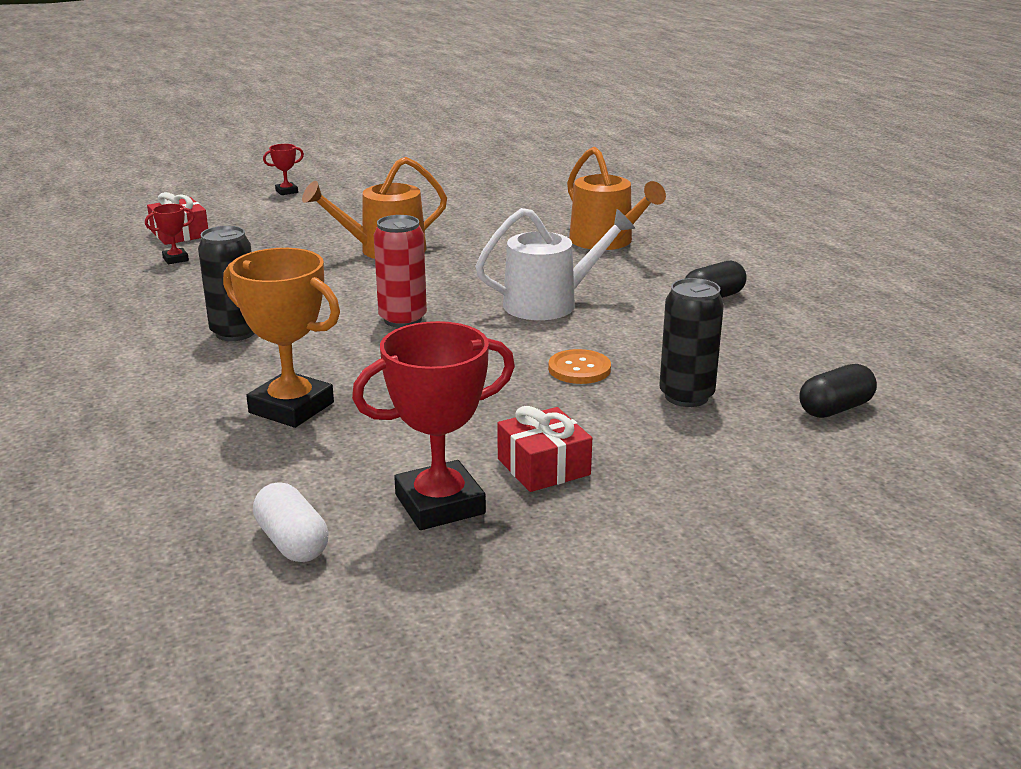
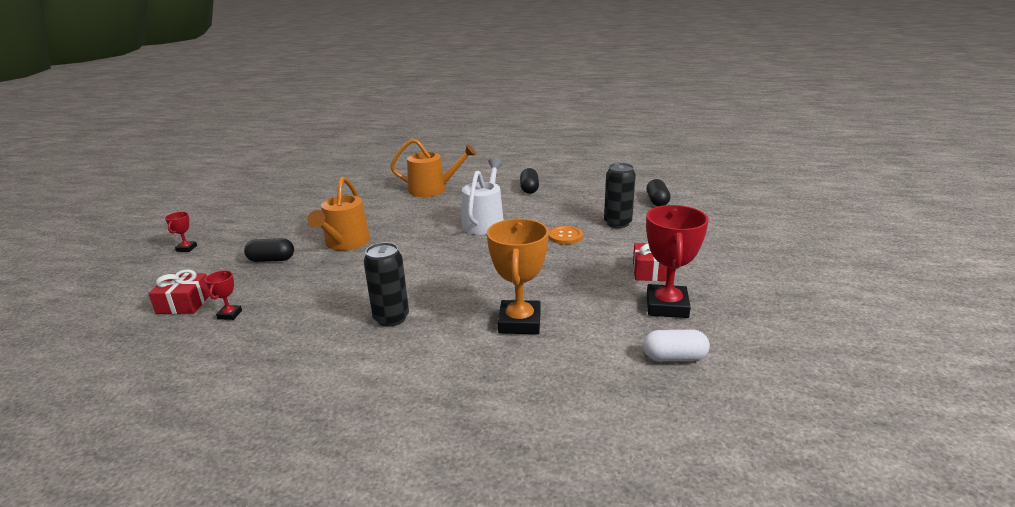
camera: 55 degrees left, 0 degrees up
orange trophy [223,248,340,428] -> orange trophy turned 60 degrees counterclockwise [487,219,549,334]
red can [374,215,427,328] -> none
none -> black capsule [244,238,294,262]

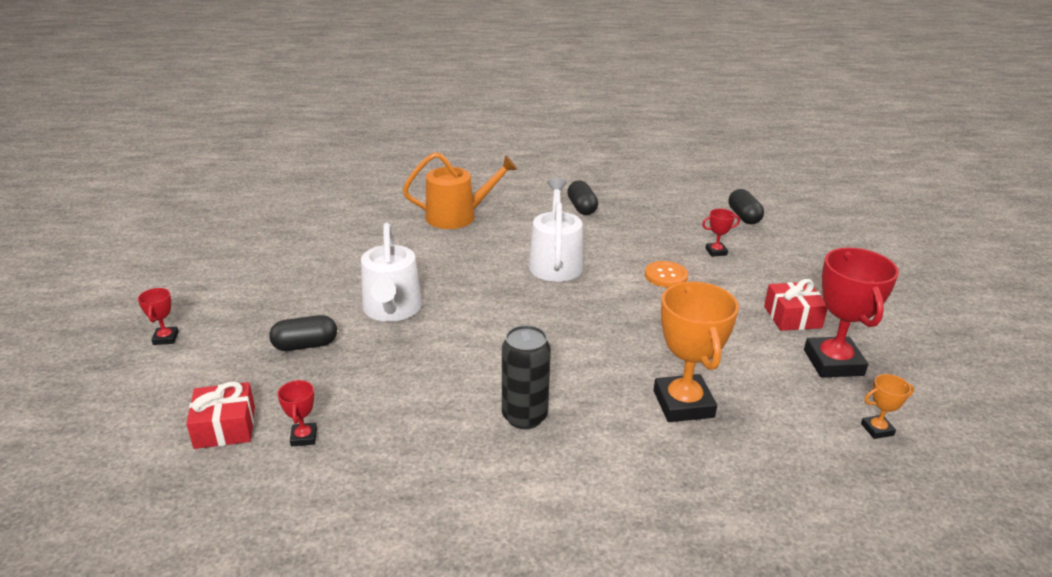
camera: 15 degrees left, 5 degrees up
orange watering can [307,177,370,250] -> white watering can [361,223,422,322]
black can [604,163,636,228] -> red trophy [702,209,740,257]
white capsule [643,330,710,361] -> orange trophy [861,374,914,439]

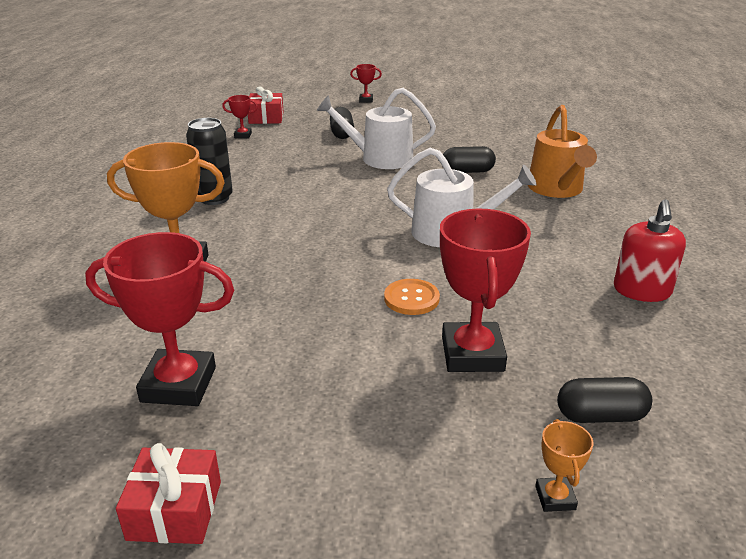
camera: 100 degrees right, 0 degrees up
black capsule [567,180,598,215] -> black capsule moved to [443,146,496,173]
red trophy [702,209,740,257] -> red trophy [440,208,531,372], size x2.19
red gift [764,279,828,331] -> red gift moved to [116,443,221,544]
orange trophy [861,374,914,439] -> orange trophy moved to [535,419,593,512]
none -> red soap dispenser [614,200,686,302]

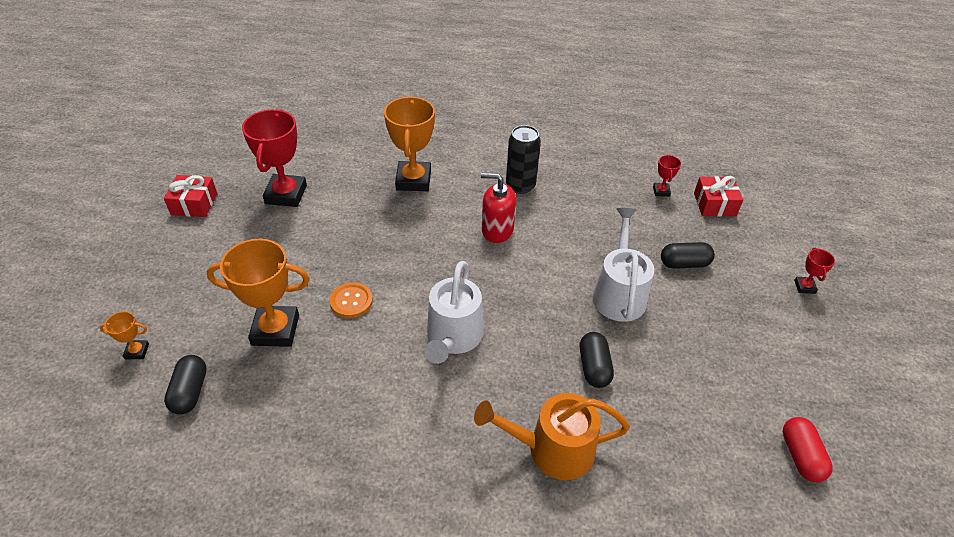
camera: 90 degrees right, 15 degrees up
red trophy [440,208,531,372] -> orange trophy [207,239,310,347]
red soap dispenser [614,200,686,302] -> red soap dispenser moved to [481,173,516,243]
none -> red capsule [783,417,833,482]

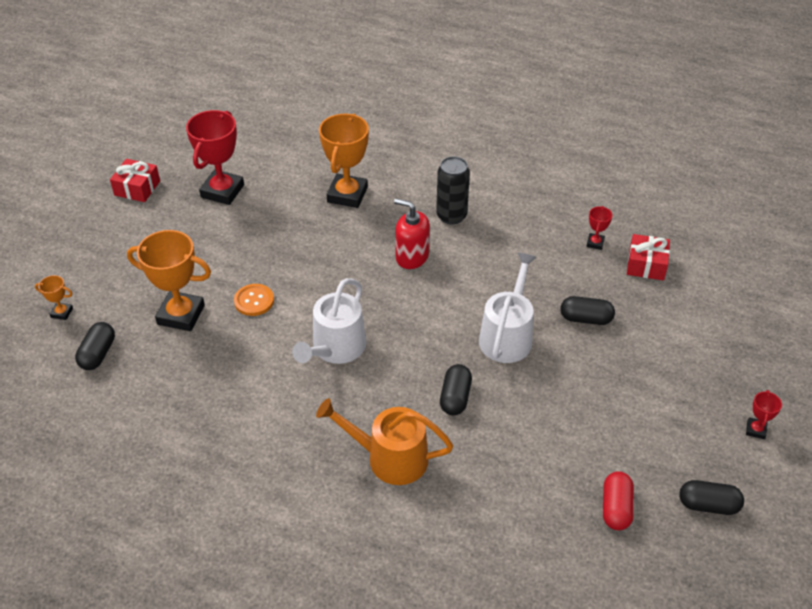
camera: 15 degrees right, 0 degrees up
red trophy [794,248,835,294] -> red trophy moved to [746,390,782,439]
none -> black capsule [679,480,744,515]

